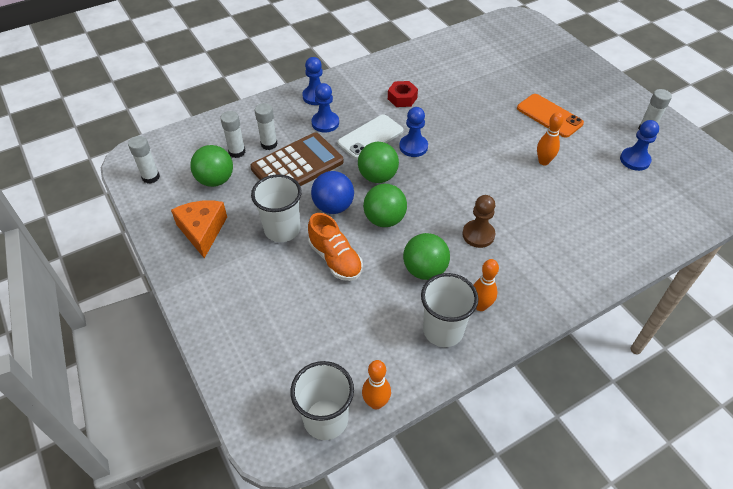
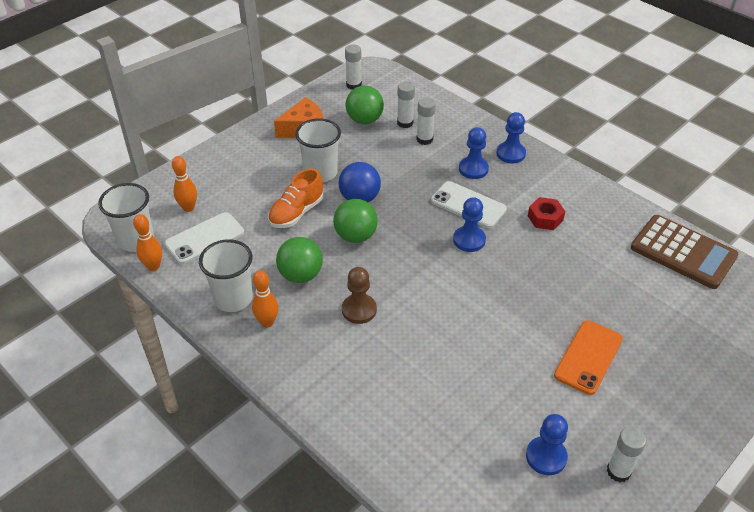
camera: 75 degrees right, 5 degrees down
brown calculator [250,132,344,186] -> brown calculator moved to [631,215,738,289]
green ball [358,142,399,183] -> none
orange bowling pin [537,112,564,165] -> orange bowling pin moved to [172,156,197,212]
none -> white phone [164,212,244,264]

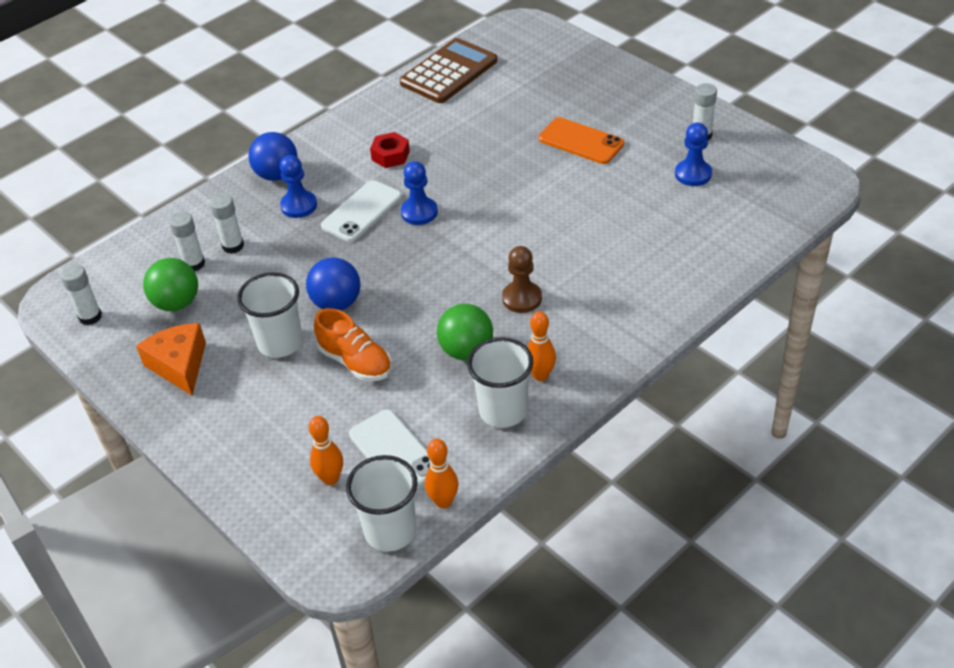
camera: 85 degrees left, 0 degrees up
green ball [333,199,378,243] -> none
blue pawn [496,112,526,163] -> blue ball [248,132,298,181]

